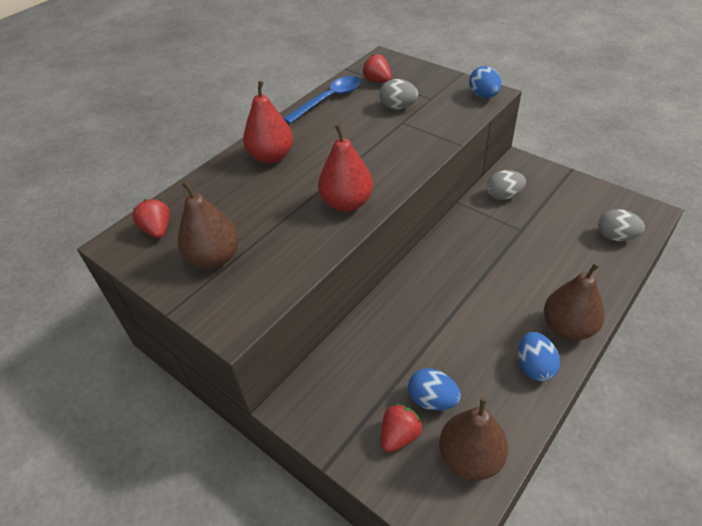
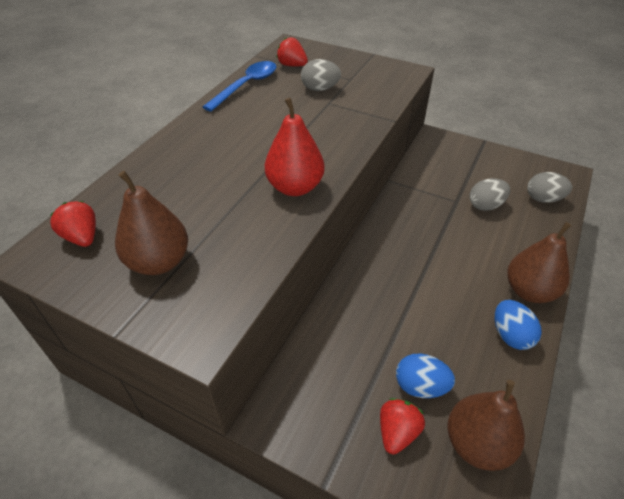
camera: 15 degrees left, 0 degrees up
red pear [243,81,293,164] -> none
blue egg [469,66,501,98] -> none
grey egg [486,170,526,200] -> grey egg moved to [469,178,510,211]

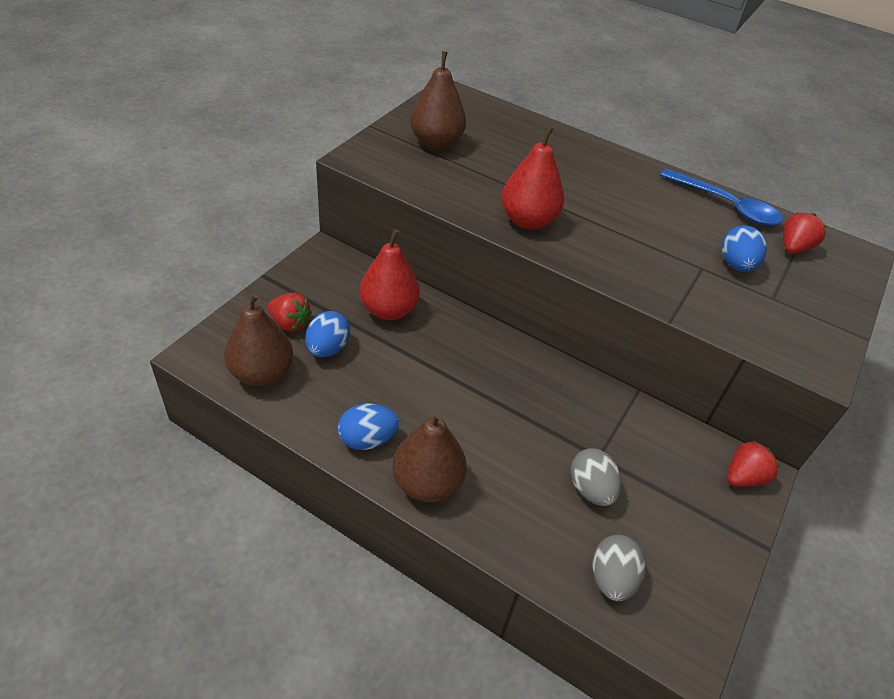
camera: 90 degrees right, 0 degrees up
red strawberry [50,201,96,247] -> red strawberry moved to [727,440,780,487]
grey egg [301,59,341,91] -> blue egg [722,225,767,272]
none -> red pear [359,229,420,320]

